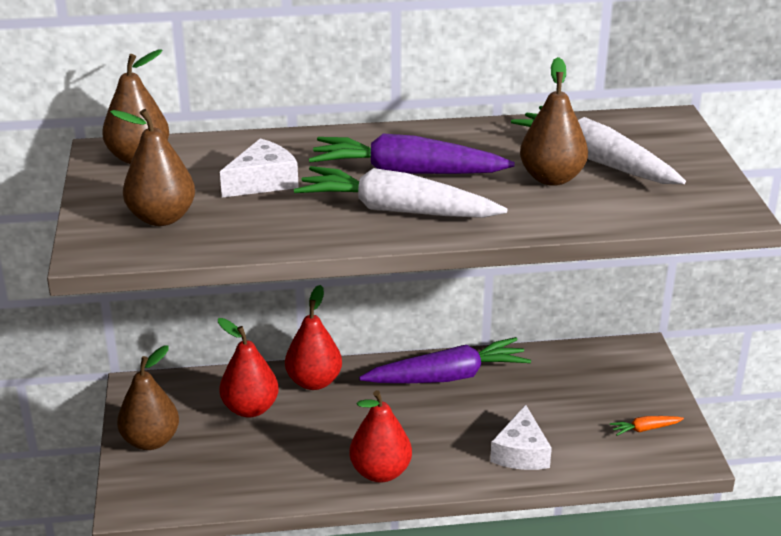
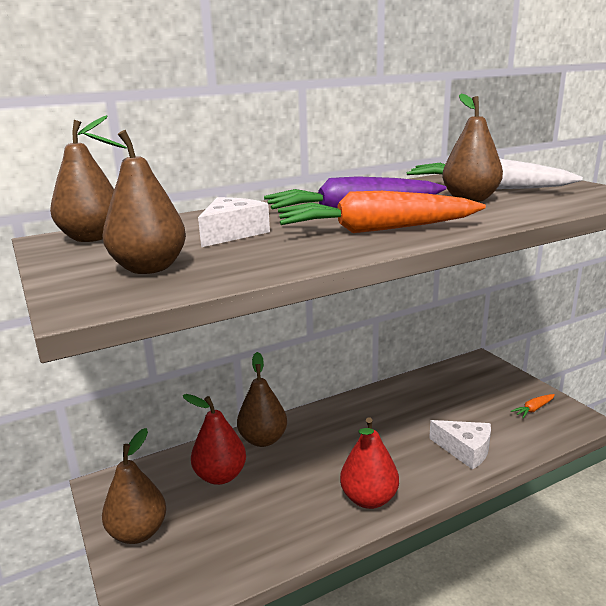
camera: 20 degrees left, 10 degrees down
red pear [285,285,342,390] -> brown pear [237,352,287,447]
white carrot [294,166,507,218] -> orange carrot [278,191,486,233]
purple carrot [359,337,531,383] -> none
white cheese [490,405,552,470] -> white cheese turned 45 degrees counterclockwise [429,420,491,470]

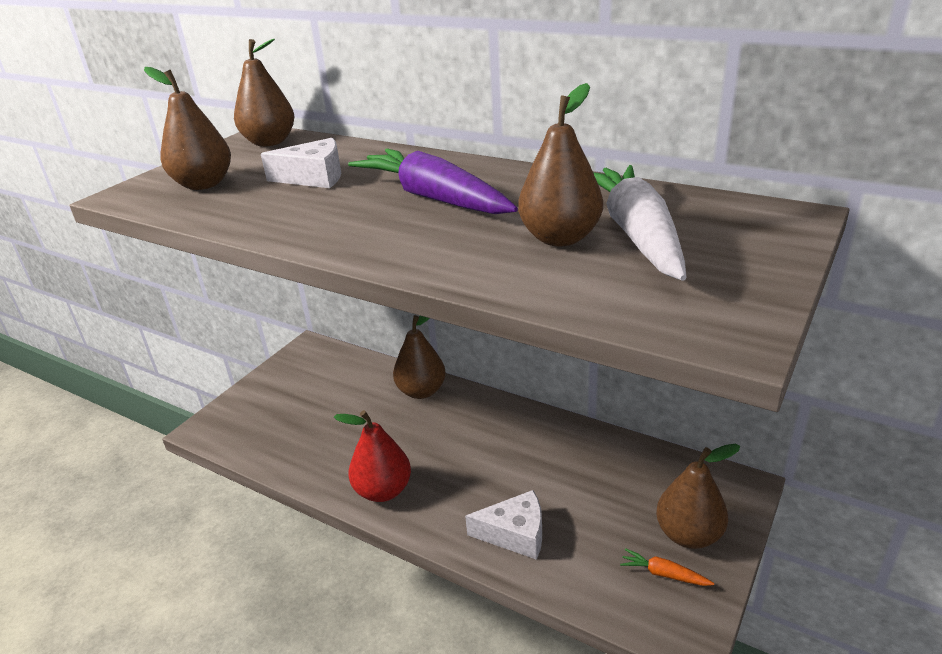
camera: 60 degrees right, 10 degrees up
brown pear [102,428,167,544] -> brown pear moved to [656,444,740,549]
red pear [183,394,246,485] -> none
orange carrot [278,191,486,233] -> none
white cheese [429,420,491,470] -> white cheese turned 90 degrees counterclockwise [465,490,542,560]

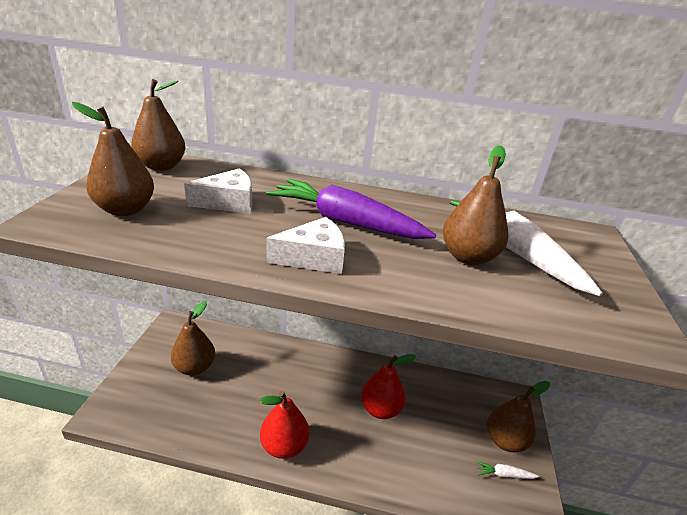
camera: 25 degrees left, 0 degrees up
brown pear [393,315,446,399] -> brown pear moved to [171,301,215,376]
white cheese [465,490,542,560] -> white cheese moved to [266,217,345,274]
orange carrot [620,548,714,586] -> white carrot [476,461,539,479]
none -> red pear [361,354,416,419]

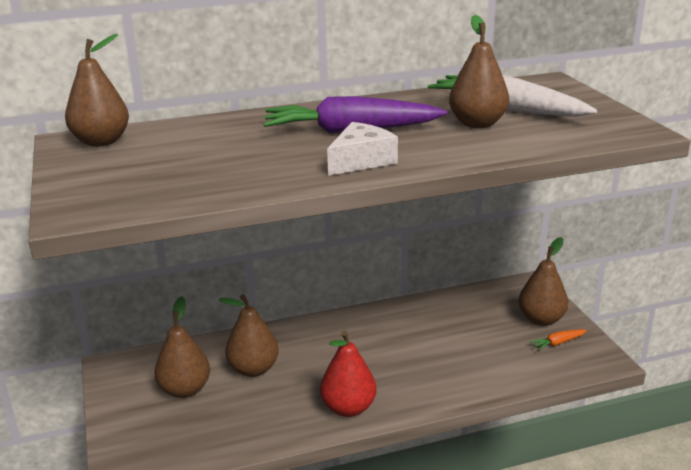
camera: 25 degrees left, 5 degrees down
brown pear [72,102,154,216] -> brown pear moved to [219,294,279,377]
white cheese [184,169,252,213] -> none
red pear [361,354,416,419] -> none
white carrot [476,461,539,479] -> orange carrot [529,329,587,351]

